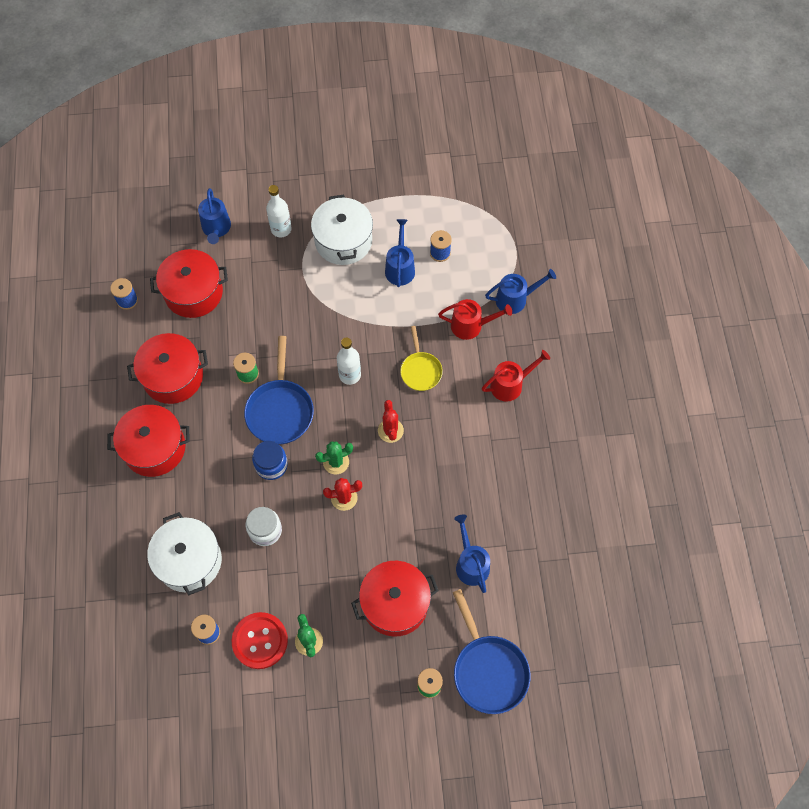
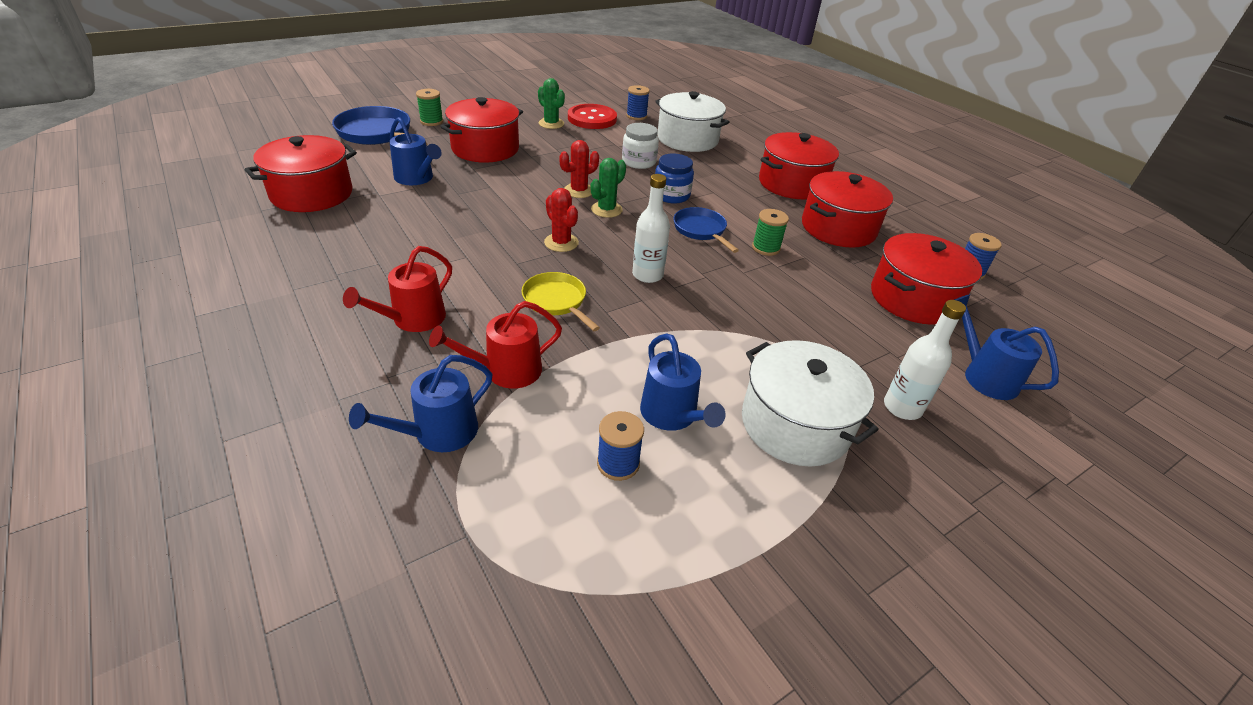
camera: 150 degrees right, 25 degrees down
blue pan [244,336,314,445] -> blue pan [673,207,739,253], size x0.62
none -> red pot [245,135,357,212]

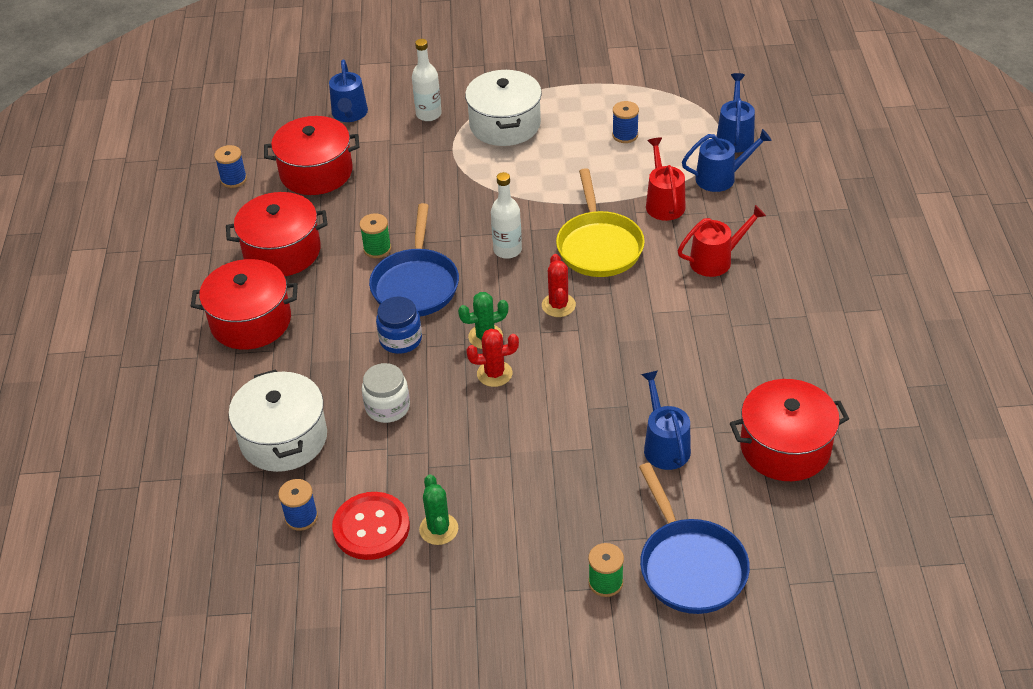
camera: 145 degrees left, 5 degrees up
red watering can [429,301,562,389] -> red watering can turned 105 degrees counterclockwise [646,137,685,221]
red pot [440,97,523,163] -> none
yellow pan [522,272,600,331] -> yellow pan [556,168,645,277], size x1.61
blue watering can [640,333,726,431] -> blue watering can moved to [717,73,755,153]
blue pan [673,207,739,253] -> blue pan [369,203,459,316], size x1.61

